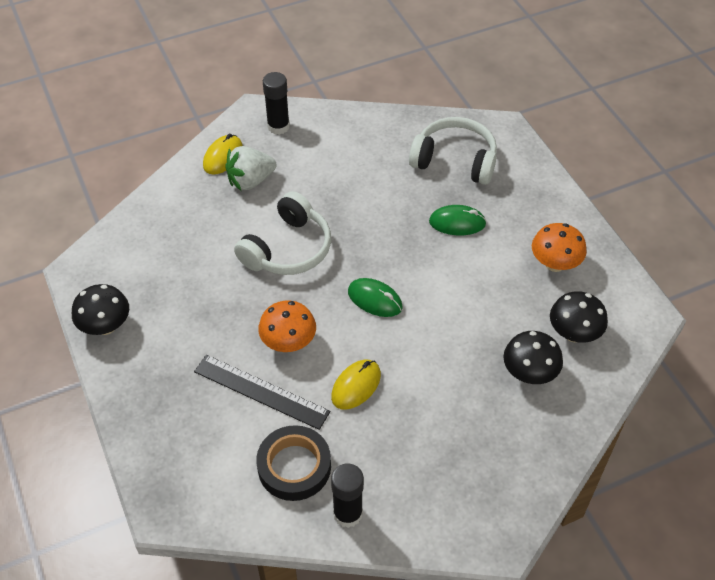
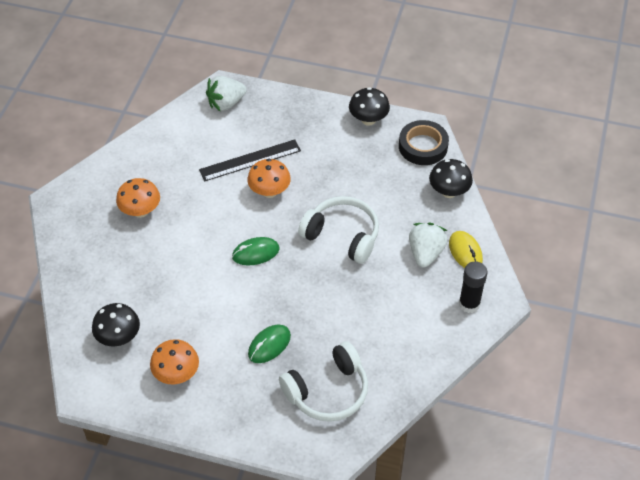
camera: 130 degrees right, 0 degrees up
white headphones [234,191,331,275] -> white headphones turned 135 degrees clockwise [298,196,379,264]
black tape [256,425,331,501] -> black tape moved to [399,120,449,165]
yellow mouse [331,359,381,410] -> none
black glue stick [331,463,364,528] -> none
black mushroom [503,331,563,384] -> black mushroom moved to [429,159,473,198]
none -> orange mushroom [116,178,160,218]
none -> white strawberry [206,76,247,112]

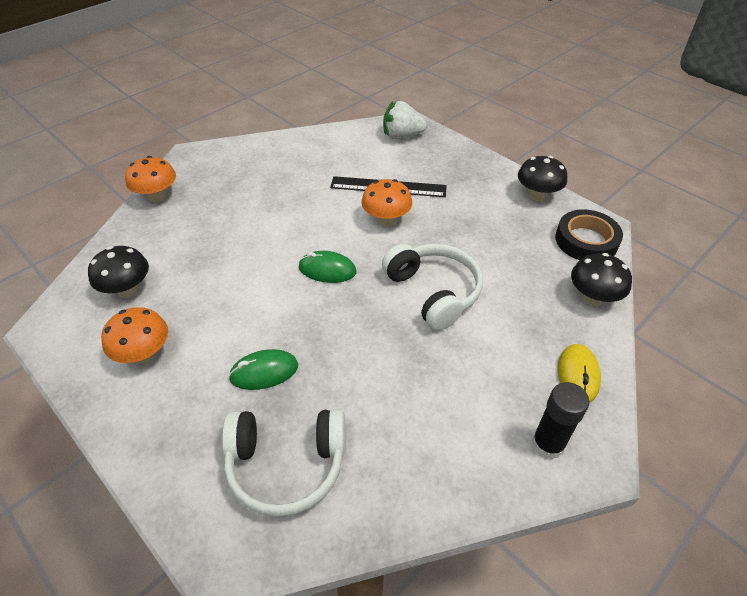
camera: 30 degrees right, 5 degrees down
orange mushroom [116,178,160,218] -> orange mushroom moved to [125,156,176,203]
white strawberry [409,223,448,268] -> none

